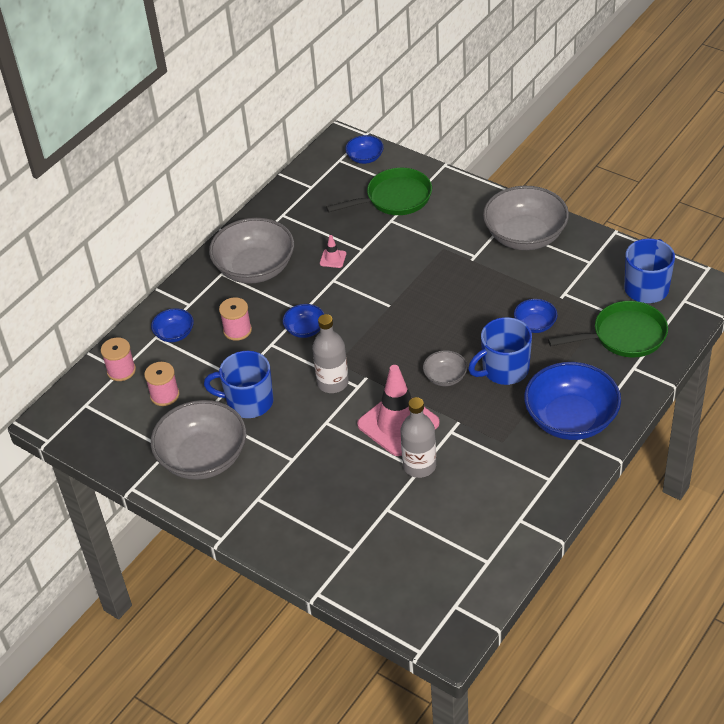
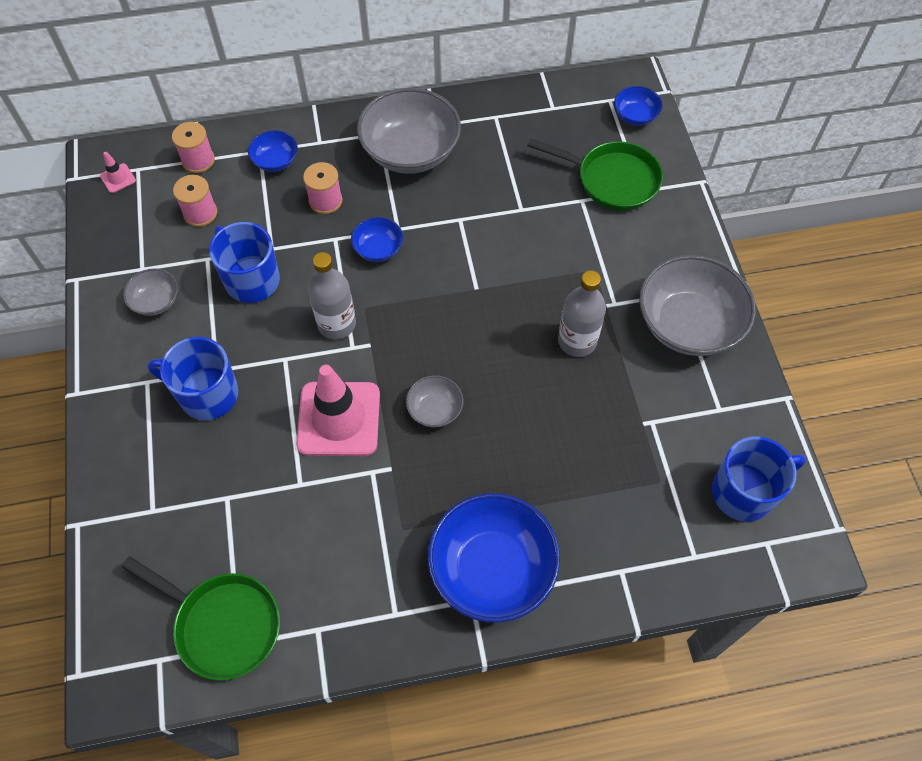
camera: 40 degrees right, 15 degrees up
grey bowl [151,400,246,480] -> grey bowl [123,268,178,316], size x0.48
pink traffic cone [320,235,346,268] -> pink traffic cone moved to [100,152,136,193]
grey bottle [401,397,436,478] -> grey bottle moved to [558,270,606,357]
blue mug [468,317,532,385] -> blue mug moved to [148,337,238,420]
blue bowl [514,299,558,333] -> none
green pan [548,301,668,358] -> green pan moved to [122,556,280,681]

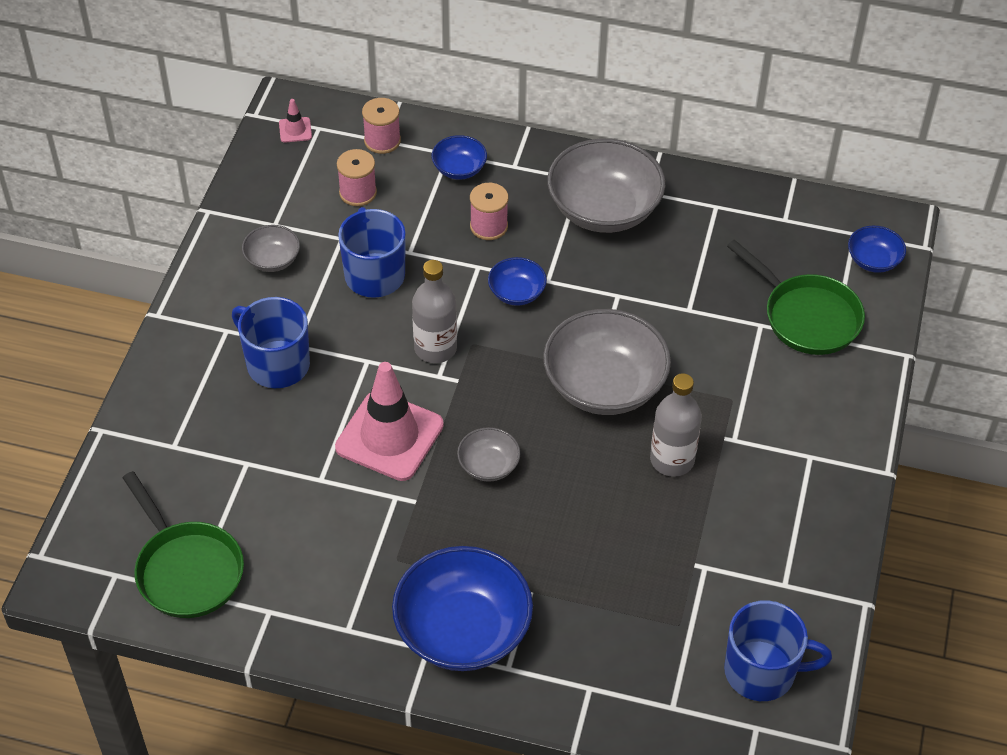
camera: 25 degrees right, 10 degrees down
grey bowl [639,255,756,356] -> grey bowl moved to [543,309,671,415]

